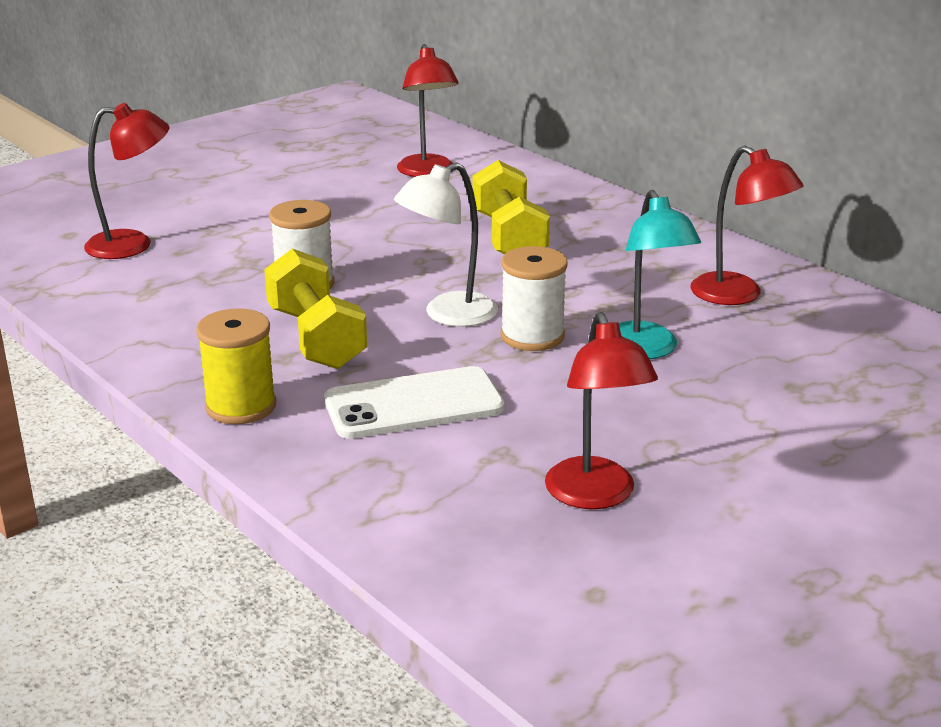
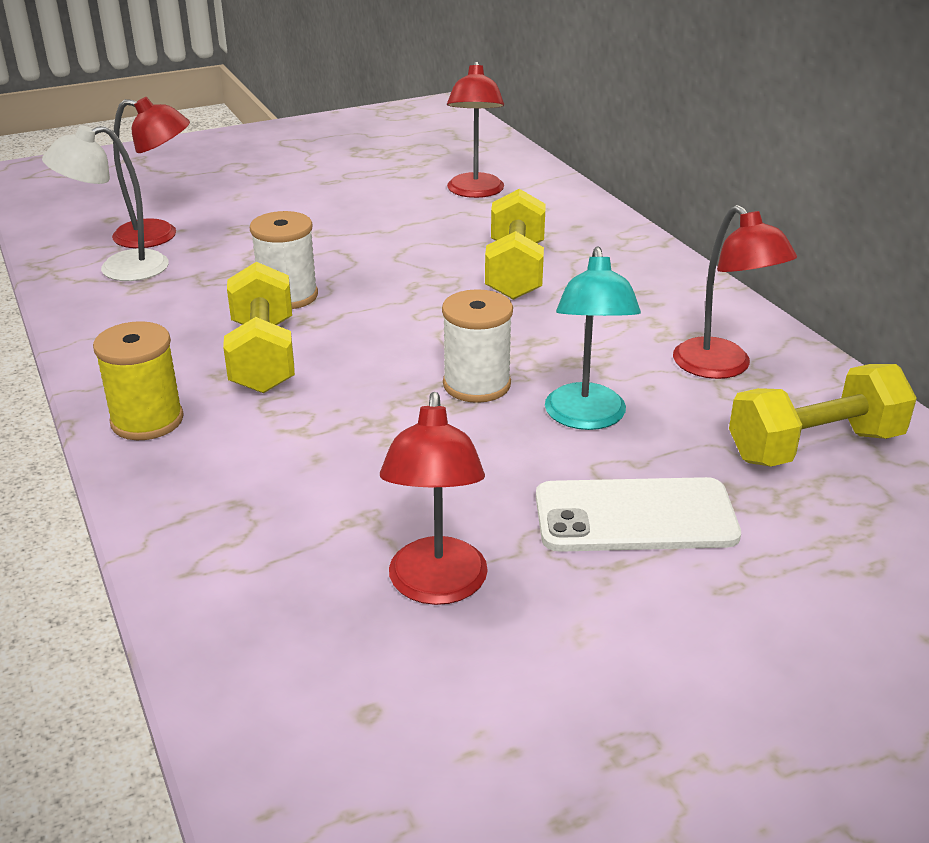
camera: 15 degrees right, 5 degrees up
white phone [324,366,505,439] -> white phone moved to [536,477,741,552]
white lamp [394,162,498,327] -> white lamp moved to [42,125,169,281]
none -> yellow dumbbell [729,364,917,467]

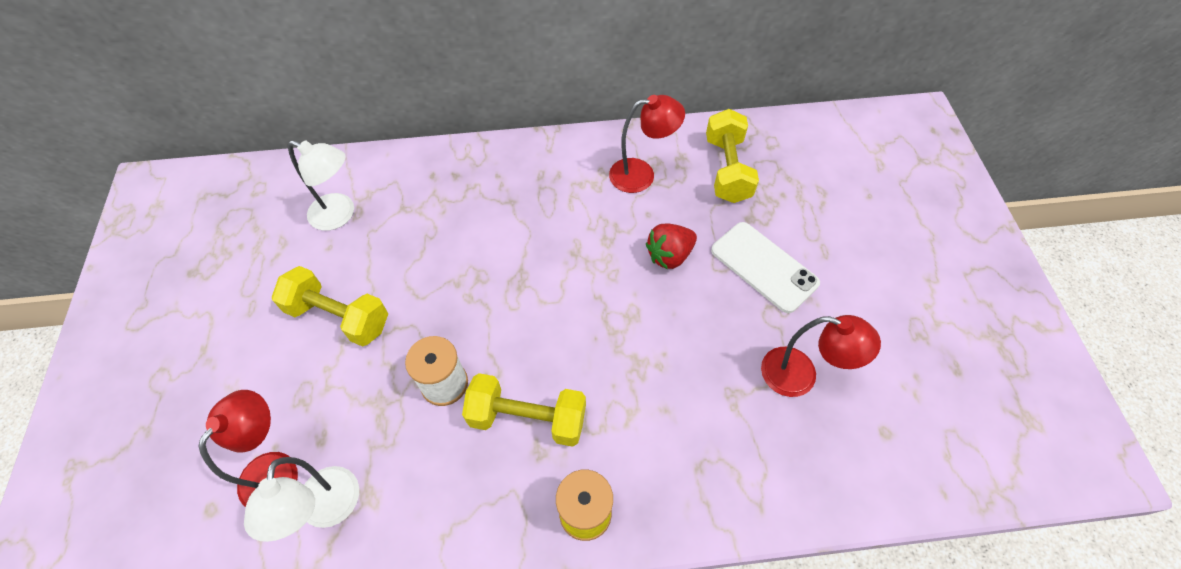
camera: 70 degrees left, 25 degrees up
white spool [442,289,513,403] -> none
red lamp [447,61,504,198] -> white lamp [288,140,354,231]
yellow dumbbell [485,189,546,300] -> yellow dumbbell moved to [272,266,388,347]
white phone [536,477,741,552] -> white phone turned 60 degrees counterclockwise [711,222,820,313]
turquoise lamp [545,246,641,430] -> red strawberry [646,224,697,269]

